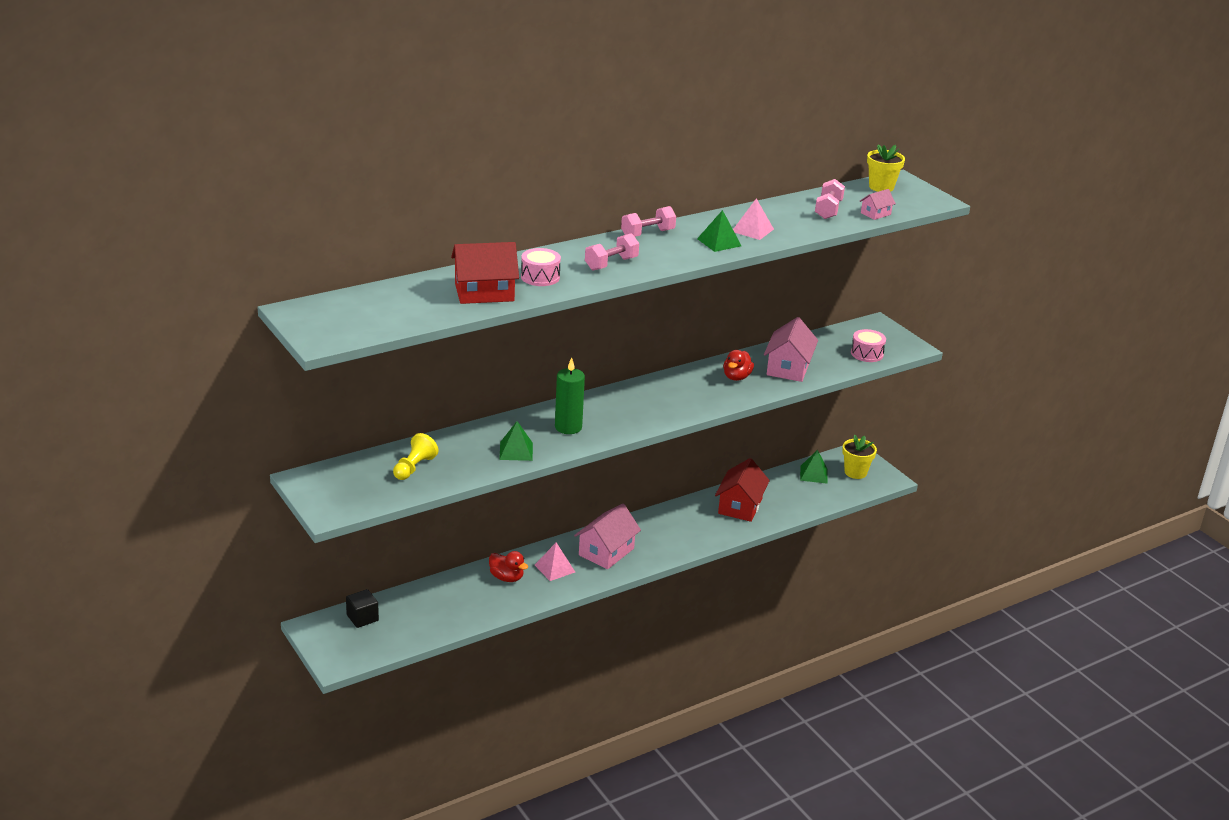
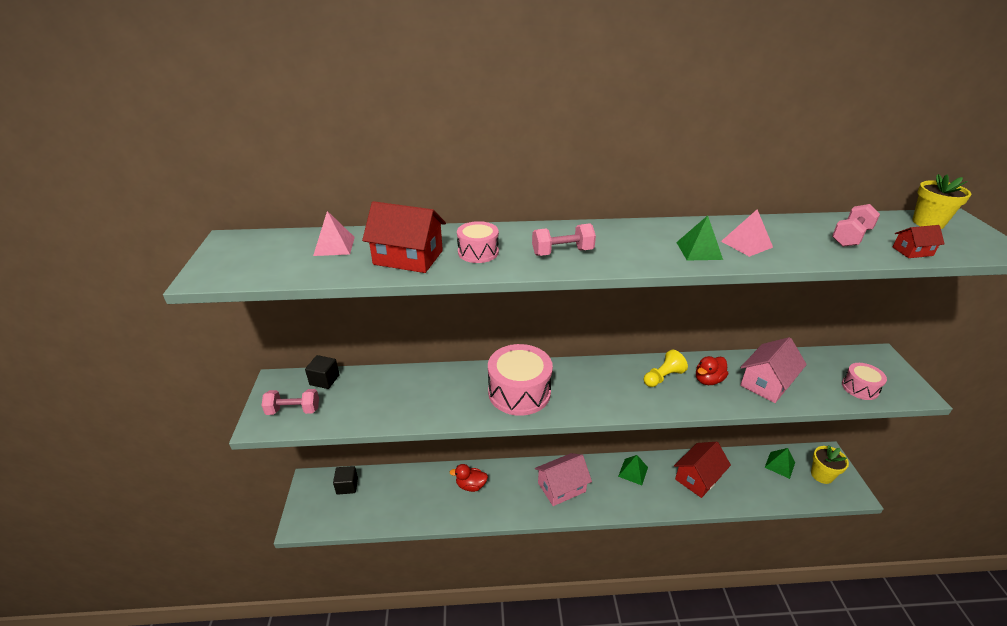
camera: 30 degrees right, 5 degrees up
yellow pawn [393,433,439,480] -> yellow pawn moved to [644,350,688,387]
red duck [489,551,528,582] -> red duck turned 120 degrees clockwise [450,464,488,492]
green pyramid [499,421,533,461] -> green pyramid moved to [618,455,648,485]
pink pyramid [535,543,575,581] -> pink pyramid moved to [313,211,355,256]
green candle [555,358,585,434] -> pink drum [488,344,553,416]
pink dumbbell [621,206,676,237] -> pink dumbbell moved to [261,389,319,415]
pink house [860,189,896,220] -> red house [893,225,944,258]
none -> black cube [305,355,340,389]

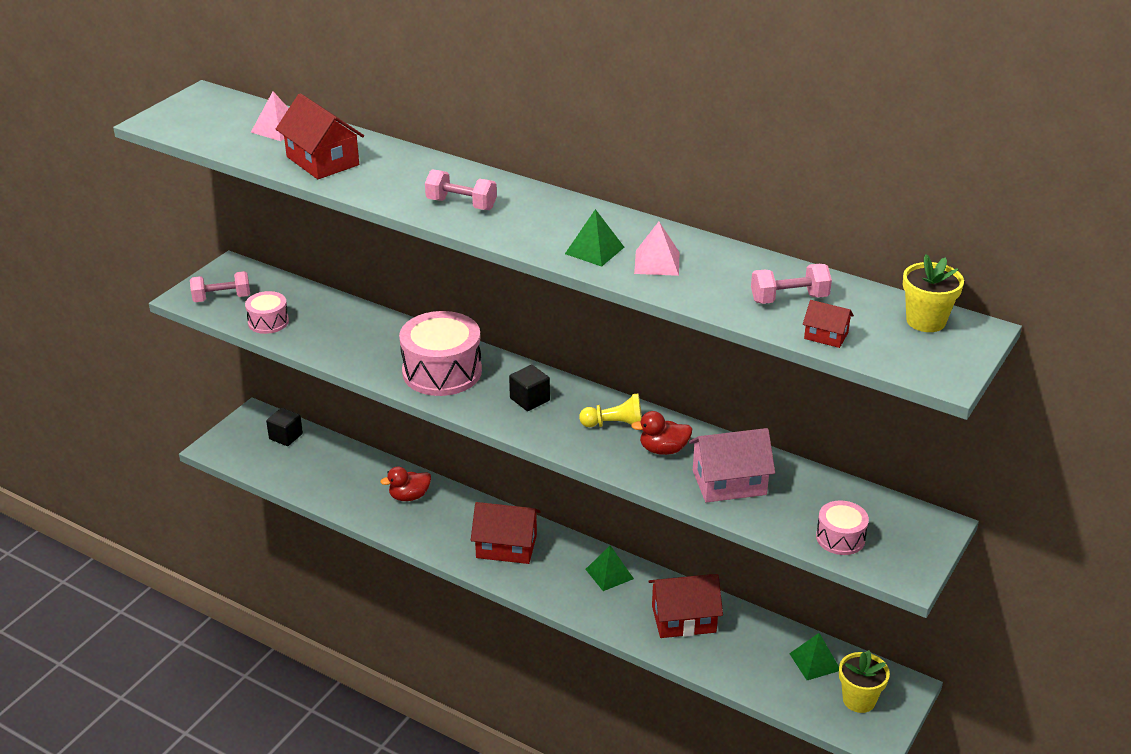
camera: 35 degrees right, 0 degrees up
pink dumbbell [261,389,319,415] -> pink dumbbell turned 45 degrees counterclockwise [190,271,250,302]
black cube [305,355,340,389] -> black cube moved to [509,365,550,411]
red duck [450,464,488,492] -> red duck turned 60 degrees counterclockwise [380,466,431,501]
pink drum [457,221,499,263] -> pink drum moved to [245,291,289,334]
pink house [535,453,592,506] -> red house [471,502,541,564]

